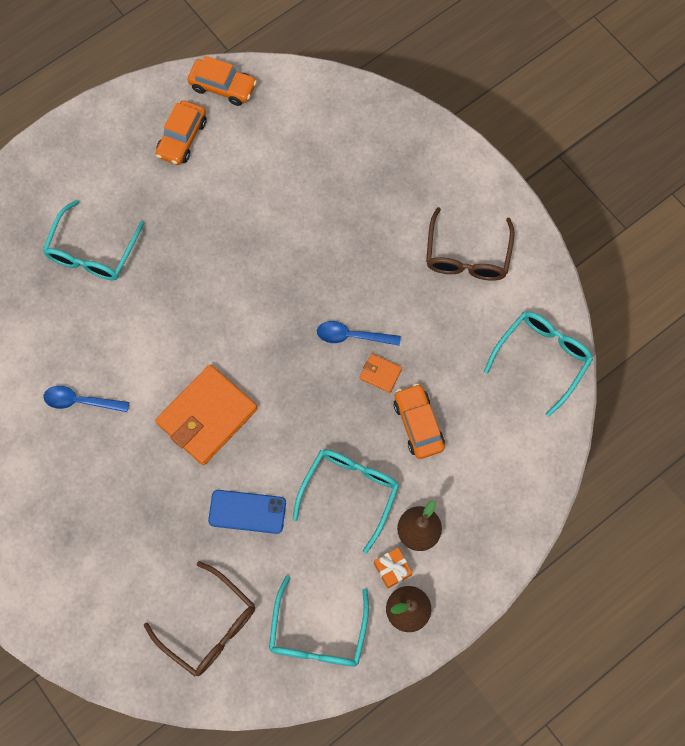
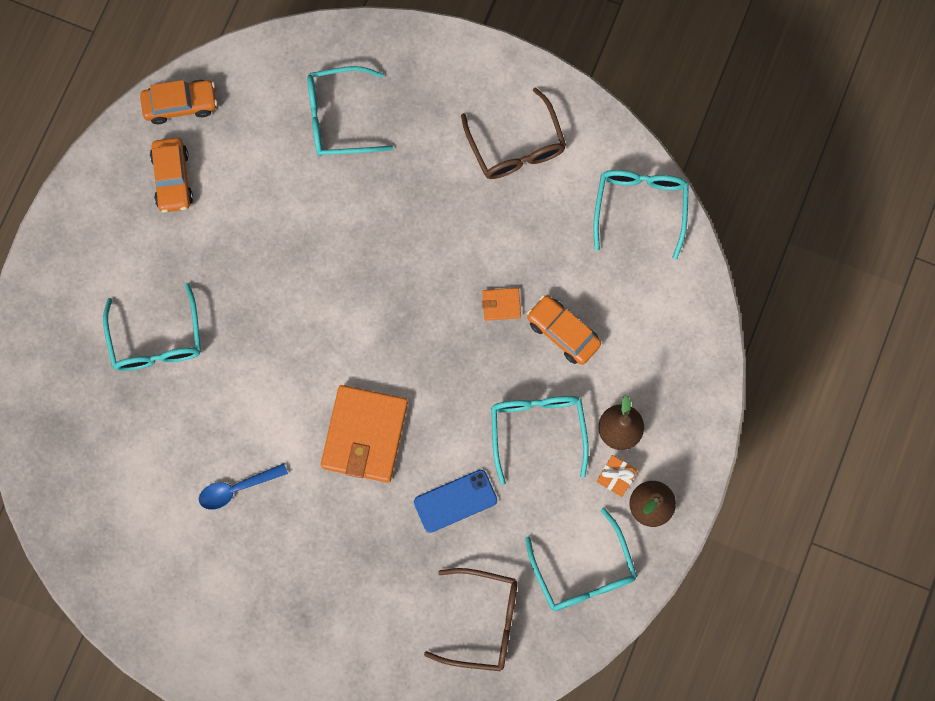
camera: 30 degrees left, 5 degrees up
blue spoon [317,321,401,346] -> none
none -> turquoise glasses [307,66,393,156]

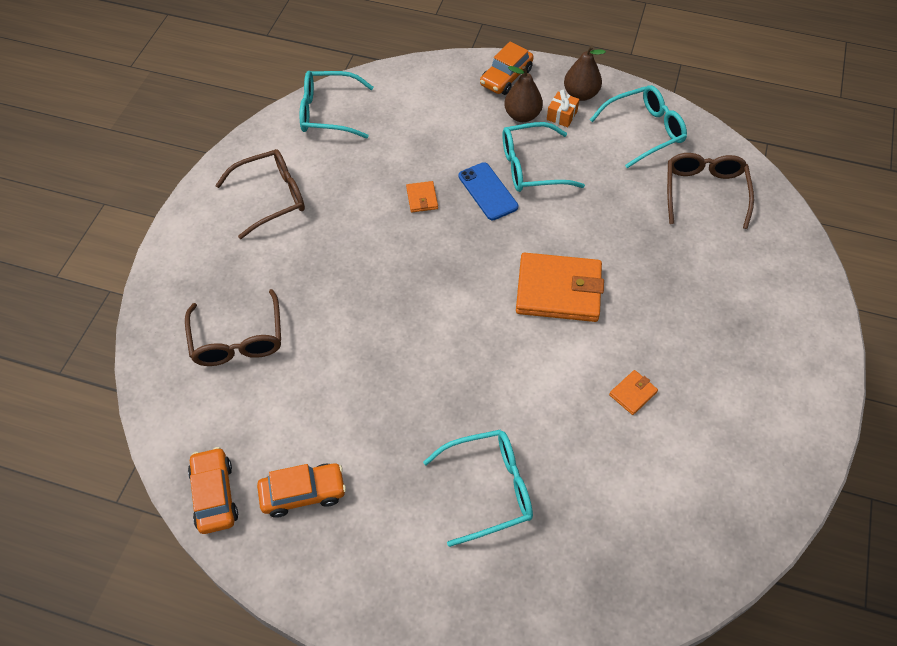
camera: 95 degrees left, 20 degrees down
blue spoon [199,463,288,510] -> orange wallet [609,370,658,415]
turquoise glasses [307,66,393,156] -> brown glasses [185,289,281,366]
blue phone [414,470,497,533] -> blue phone moved to [459,162,518,220]
orange car [527,295,601,365] -> orange car moved to [480,42,534,95]

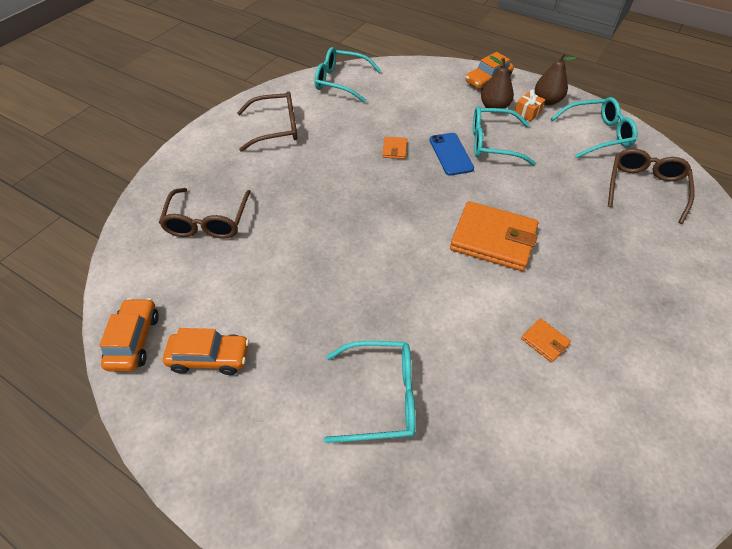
camera: 15 degrees right, 5 degrees down
orange wallet [609,370,658,415] -> orange wallet turned 75 degrees clockwise [521,318,571,363]

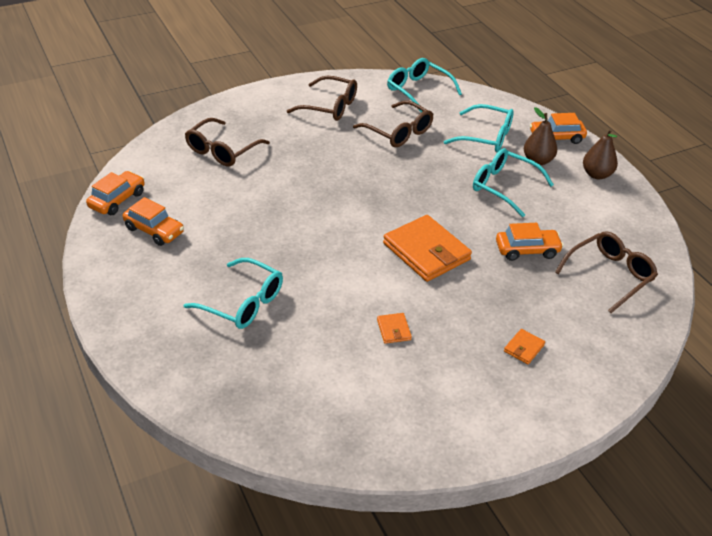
camera: 30 degrees right, 10 degrees down
orange wallet [382,137,407,159] -> orange wallet moved to [504,329,545,364]
blue phone [430,133,474,176] -> none
orange gift [515,89,545,121] -> none
turquoise glasses [551,97,638,158] -> turquoise glasses moved to [444,104,514,152]
none -> brown glasses [353,100,434,147]
none -> orange car [496,223,564,261]

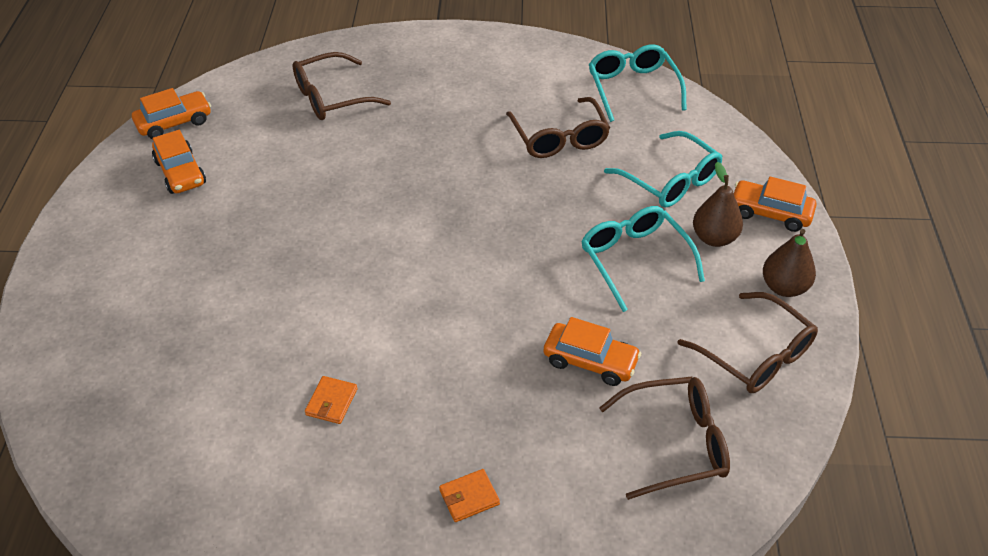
camera: 30 degrees right, 5 degrees up
turquoise glasses [184,258,283,329] -> none
brown glasses [287,76,357,121] -> brown glasses moved to [677,292,818,393]
orange wallet [383,215,472,282] -> none

